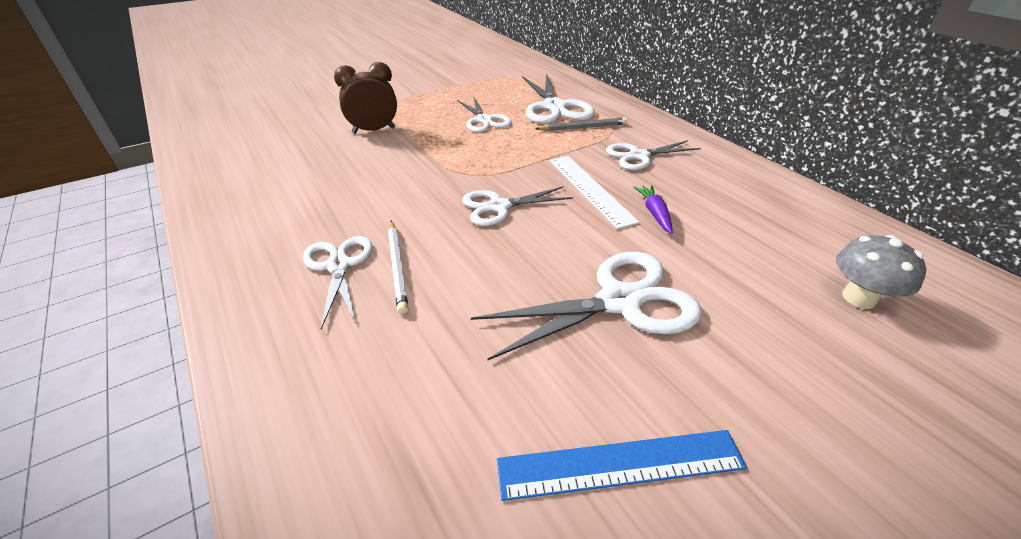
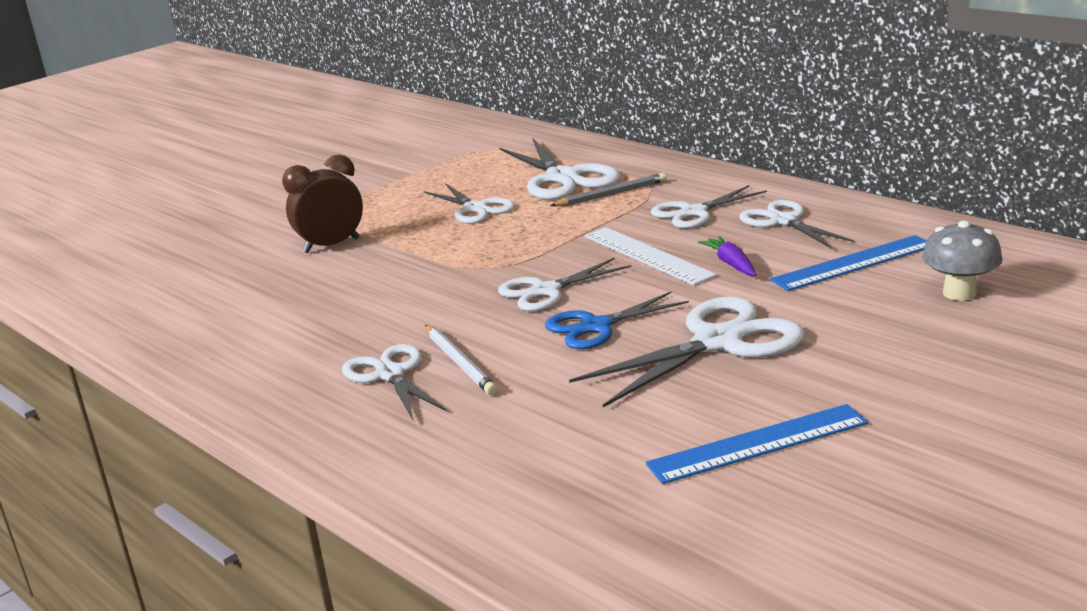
camera: 10 degrees left, 15 degrees down
none -> blue scissors [545,292,689,349]
none -> white scissors [739,200,854,248]
none -> blue ruler [770,235,927,291]

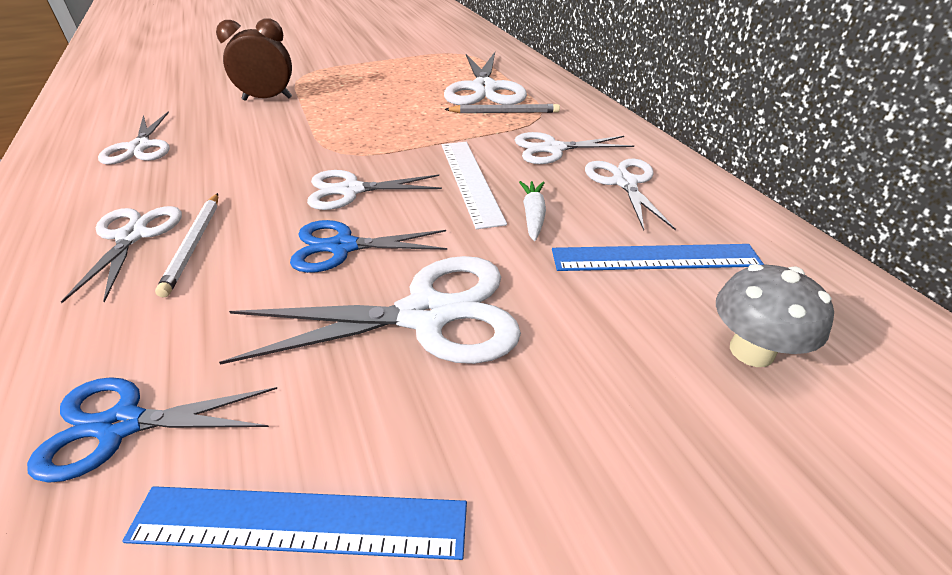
camera: 20 degrees right, 15 degrees up
white scissors [424,183,515,224] -> white scissors moved to [98,111,170,165]
purple carrot [698,236,756,276] -> white carrot [519,181,546,241]
none -> blue scissors [27,377,277,483]

